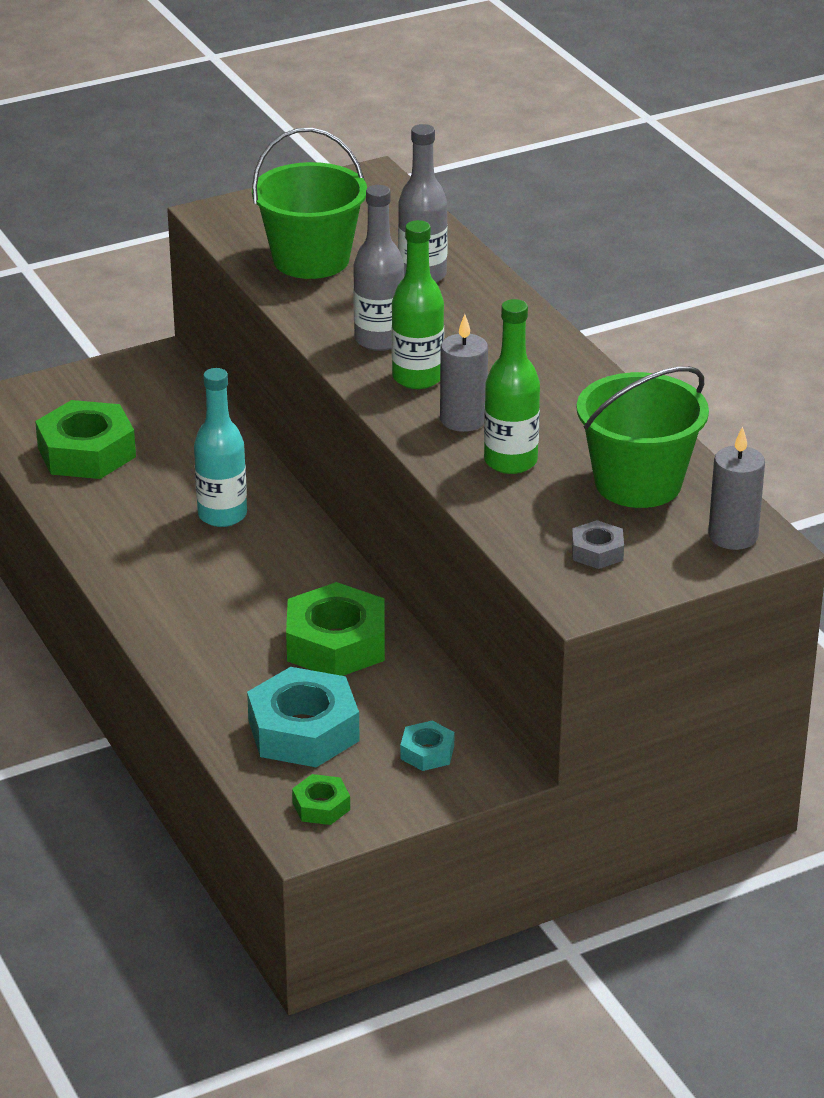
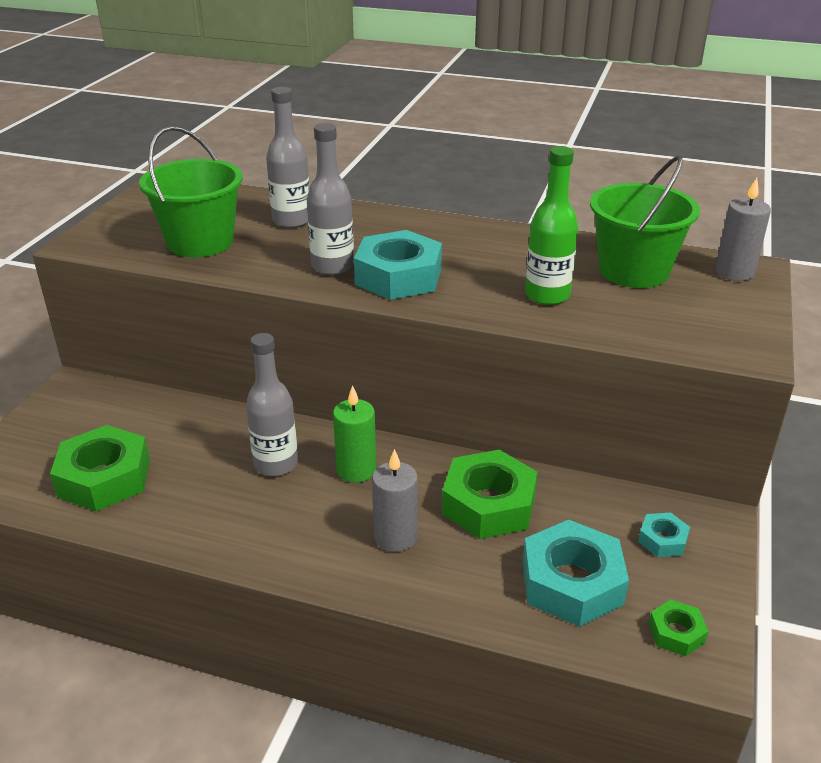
camera: 45 degrees left, 0 degrees up
turquoise bottle [194,368,247,527] -> grey bottle [246,333,298,476]
green bottle [391,220,444,389] -> turquoise nut [354,230,442,300]
grey candle [440,314,488,432] -> grey candle moved to [372,449,418,552]
grey nut [572,520,624,569] -> none
none -> green candle [333,385,376,483]

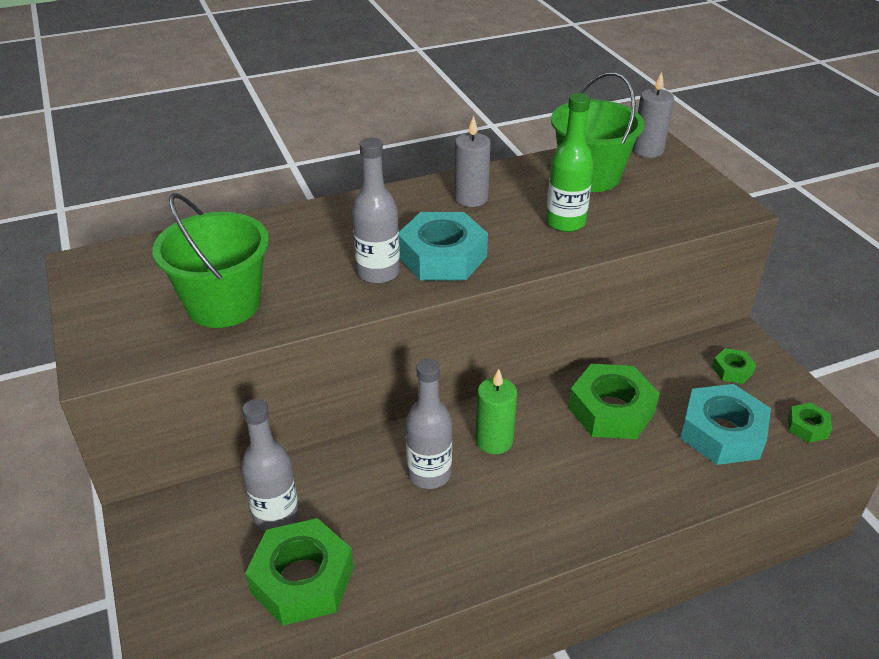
camera: 40 degrees left, 5 degrees up
grey bottle [266,87,310,228] -> grey bottle moved to [241,399,299,531]
grey candle [372,449,418,552] -> grey candle moved to [454,116,491,207]
turquoise nut [638,513,690,557] -> green nut [712,348,756,384]

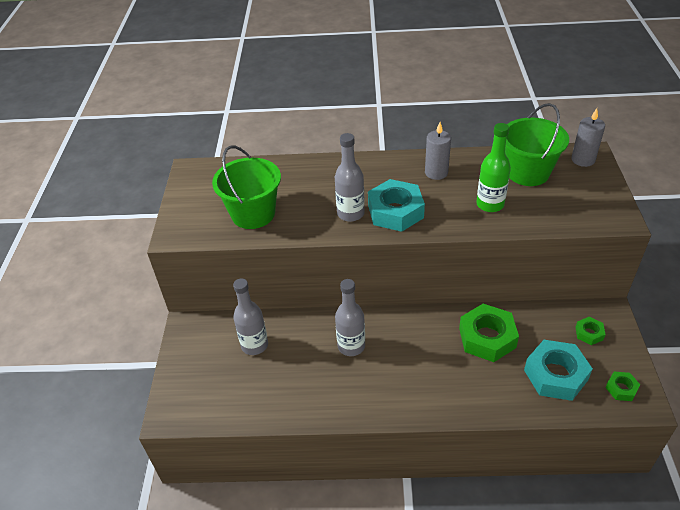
camera: 25 degrees right, 5 degrees up
green nut [245,518,354,626] -> none
green candle [476,369,517,454] -> none

